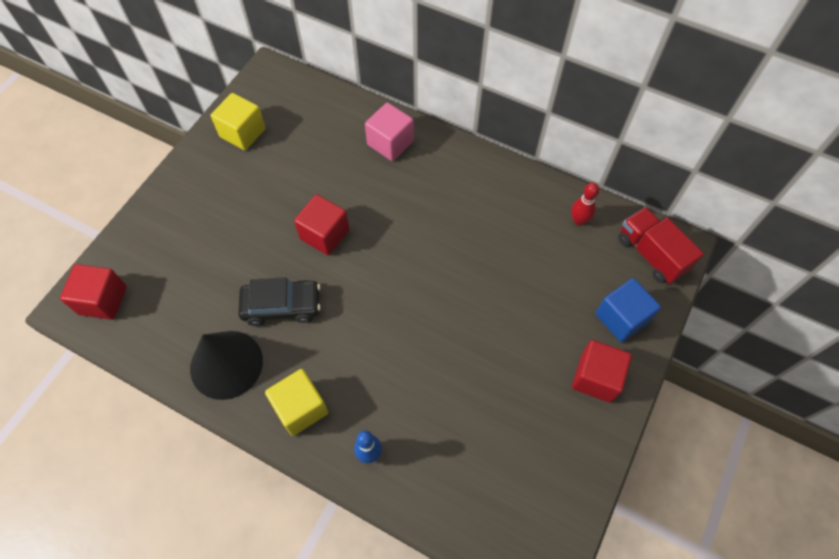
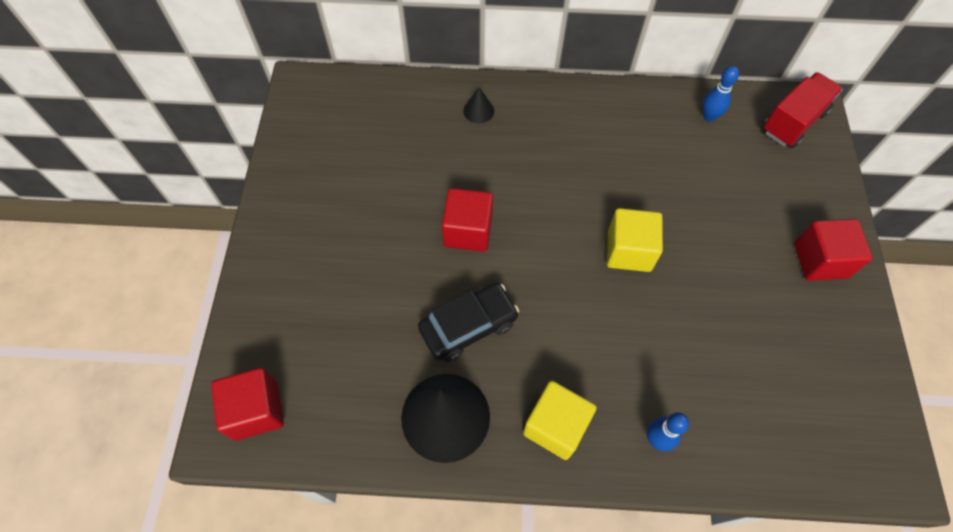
camera: 25 degrees left, 0 degrees up
yellow cube [211,93,266,150] -> yellow cube moved to [607,208,663,272]
pink cube [365,103,414,161] -> black cone [463,87,494,123]
red bowling pin [571,183,599,226] -> blue bowling pin [703,66,739,122]
blue cube [596,278,661,342] -> none
red truck [618,207,704,284] -> red truck turned 105 degrees clockwise [762,72,843,148]

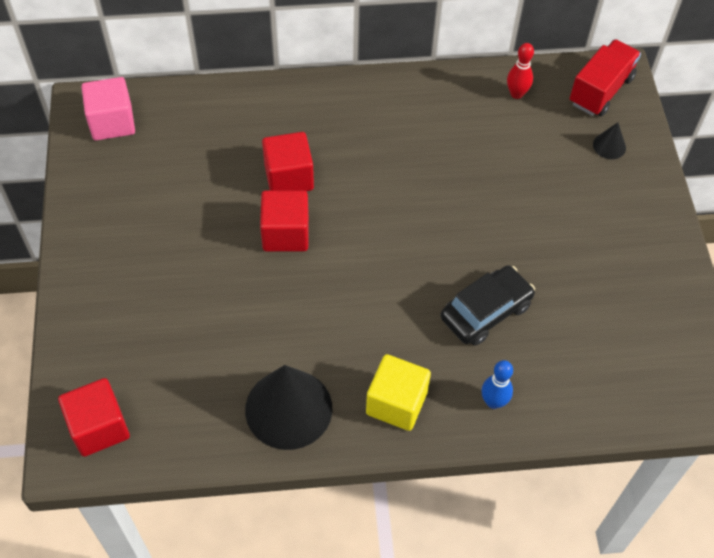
camera: 10 degrees left, 5 degrees down
black car [418,283,519,362] -> black car moved to [441,265,535,346]
black cone [463,87,494,123] -> black cone moved to [593,123,626,159]
yellow cube [607,208,663,272] -> none
blue bowling pin [703,66,739,122] -> red bowling pin [507,43,534,99]
red cube [794,219,873,281] -> red cube moved to [262,132,314,191]
none -> pink cube [82,77,135,141]

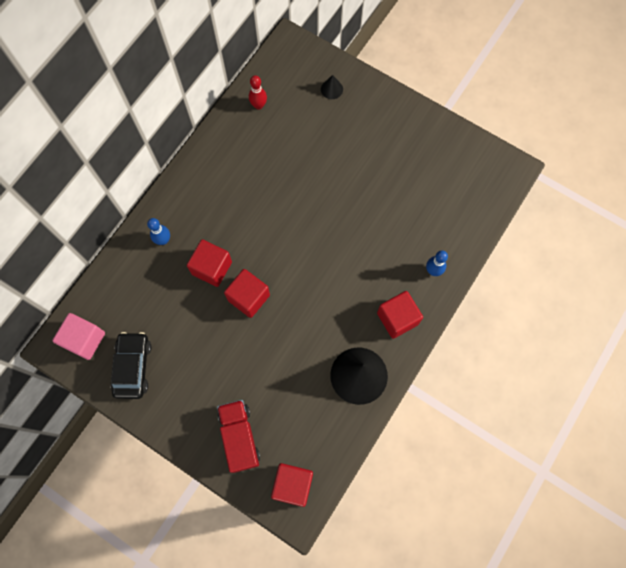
camera: 50 degrees left, 15 degrees up
yellow cube [366,354,431,431] -> red cube [377,291,423,339]
black car [441,265,535,346] -> black car moved to [111,332,152,399]
red truck [570,39,641,116] -> red truck moved to [217,400,260,473]
none -> blue bowling pin [147,218,170,245]

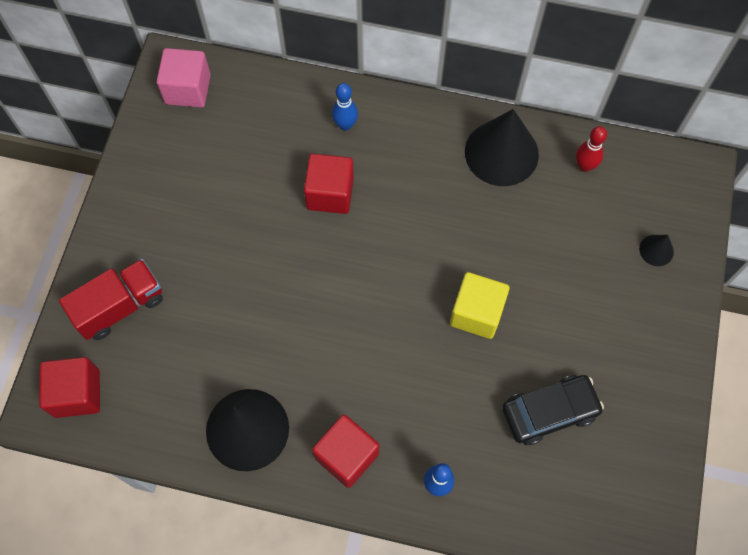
camera: 70 degrees right, 5 degrees down
black car [111,332,152,399] -> black car moved to [502,375,604,445]
red cube [224,269,270,318] -> none
none -> yellow cube [450,272,510,339]
none -> black cone [465,109,539,186]

